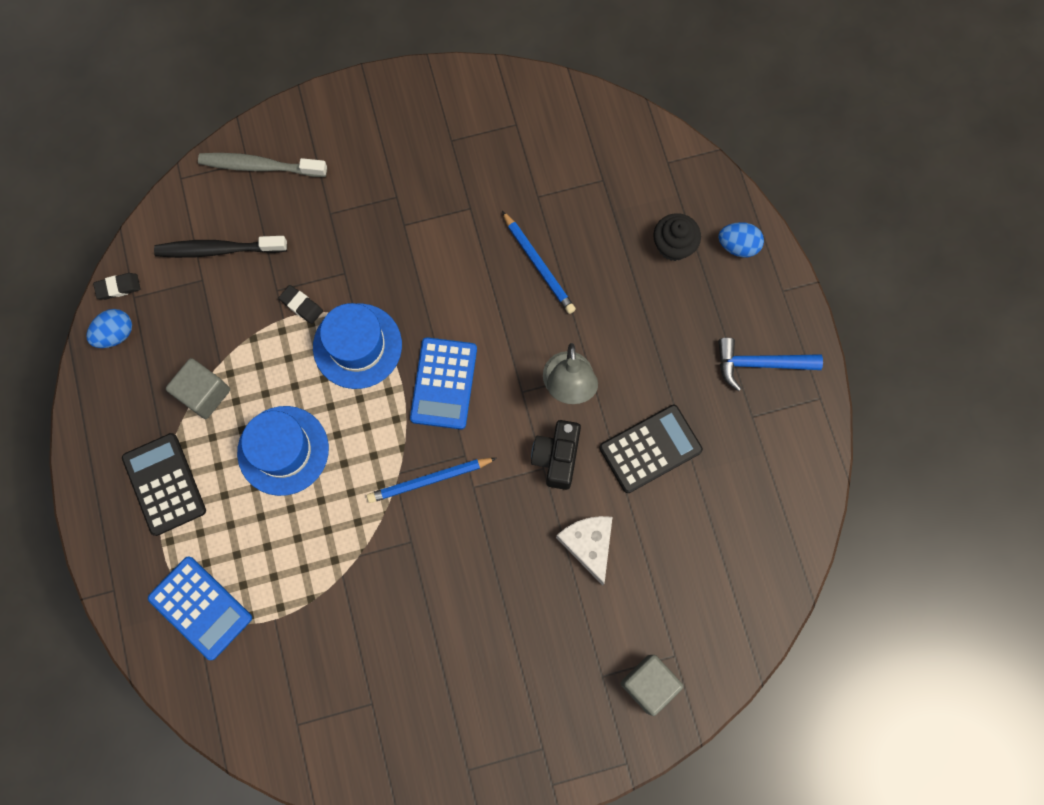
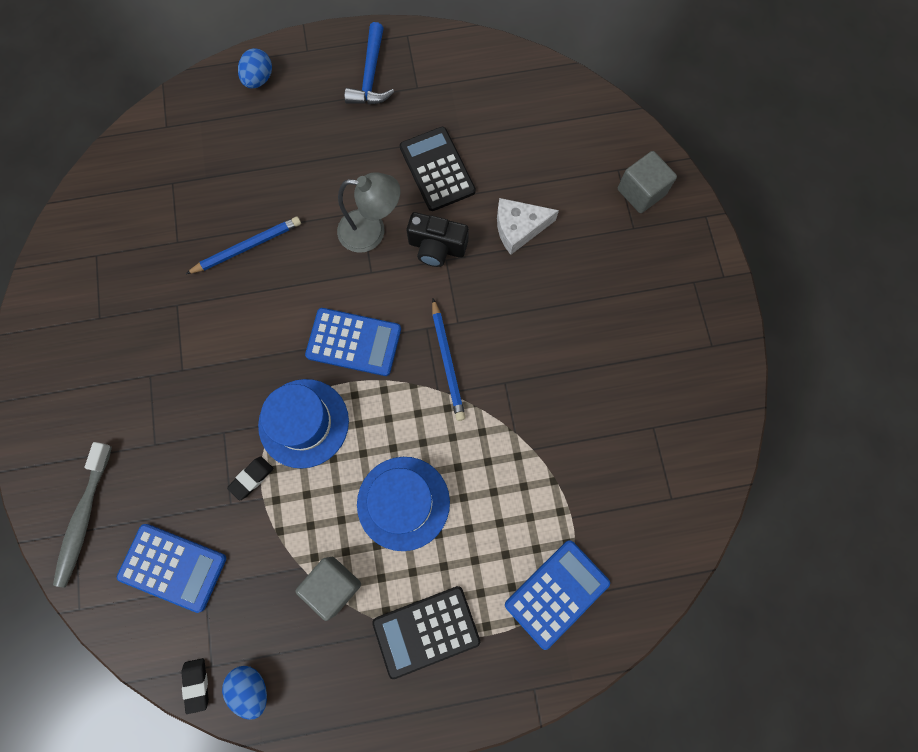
camera: 85 degrees left, 0 degrees up
black toothbrush [154,236,287,258] -> blue calculator [117,524,226,613]
black cupcake [653,213,701,261] -> none

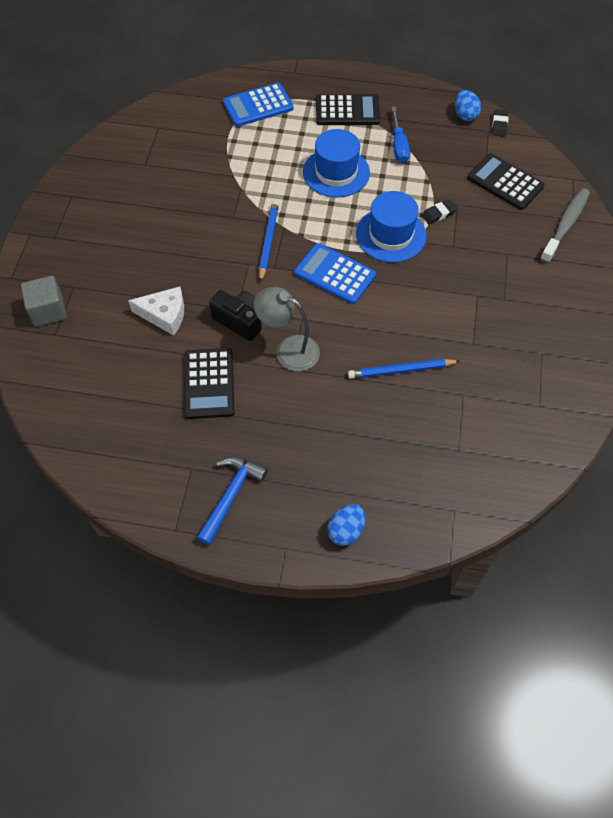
camera: 160 degrees left, 15 degrees down
blue calculator [117,524,226,613] -> black calculator [467,154,545,210]
grey cube [295,557,361,621] -> blue screwdriver [391,107,410,163]

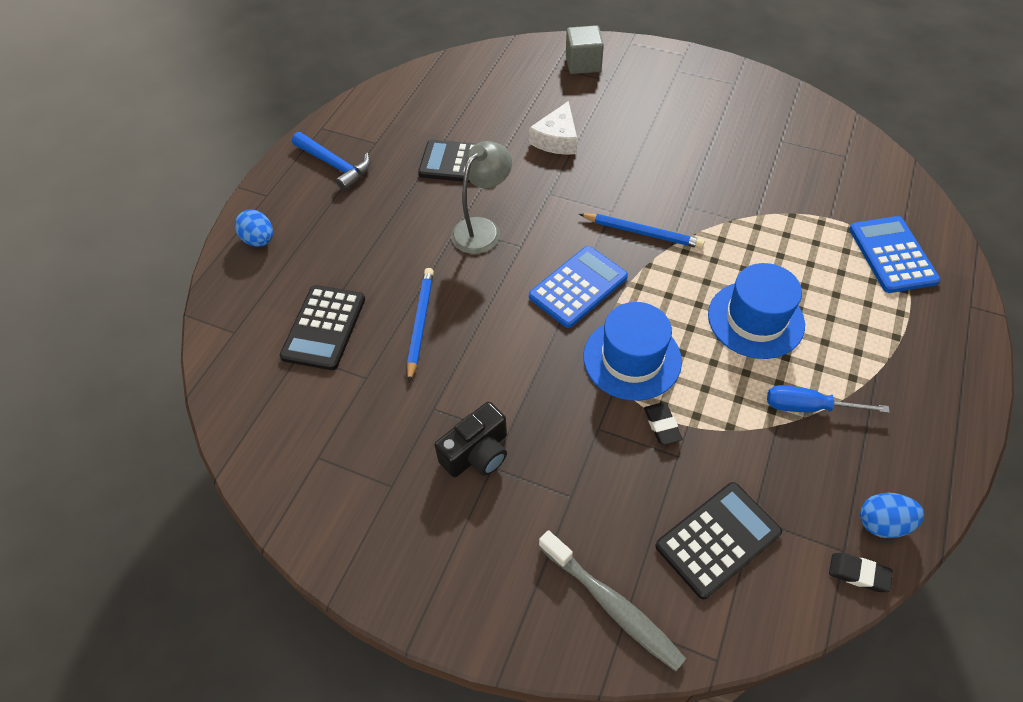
camera: 105 degrees right, 5 degrees down
black camera [209,290,262,341] -> black camera moved to [435,402,507,477]
black calculator [316,94,380,125] -> black calculator moved to [280,285,365,370]

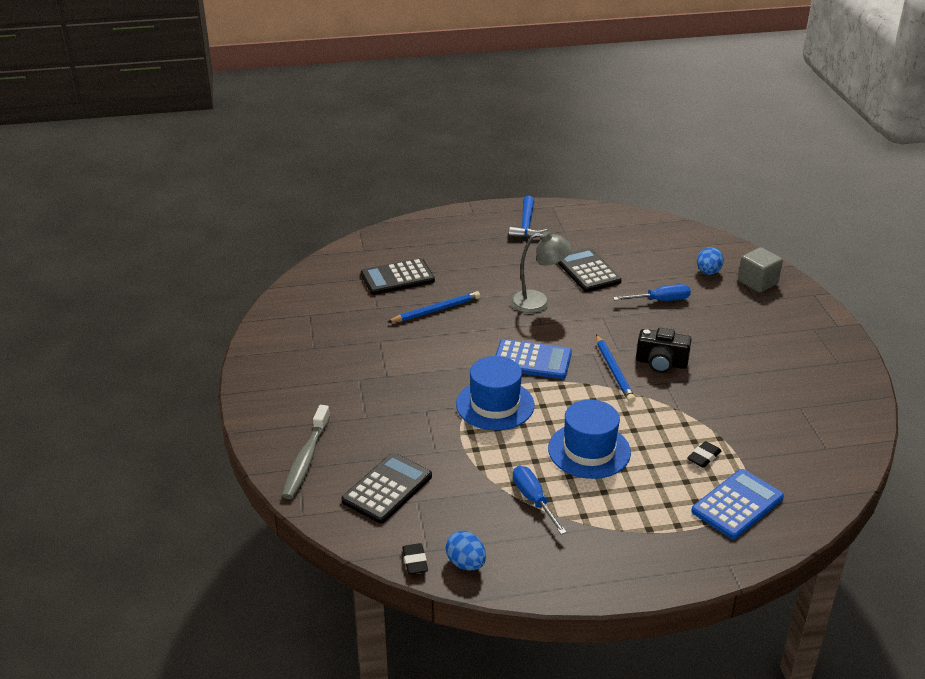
camera: 55 degrees right, 20 degrees down
blue egg [235,210,273,247] -> blue egg moved to [697,247,724,275]
black camera [435,402,507,477] -> black camera moved to [636,328,692,373]
white cheese [529,101,577,155] -> blue screwdriver [613,284,691,301]
black eraser [644,402,683,445] -> black eraser moved to [687,441,722,468]
black calculator [655,482,782,599] -> black calculator turned 75 degrees counterclockwise [341,453,432,523]

